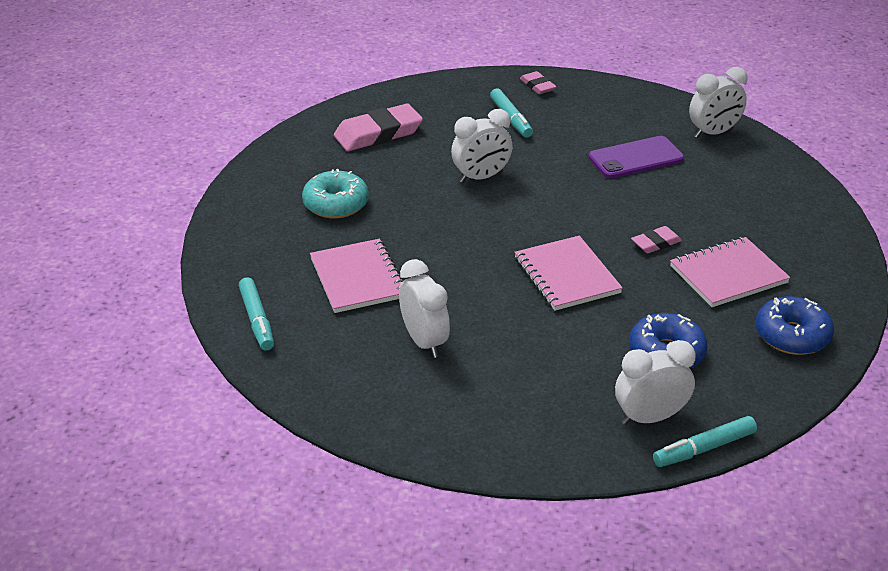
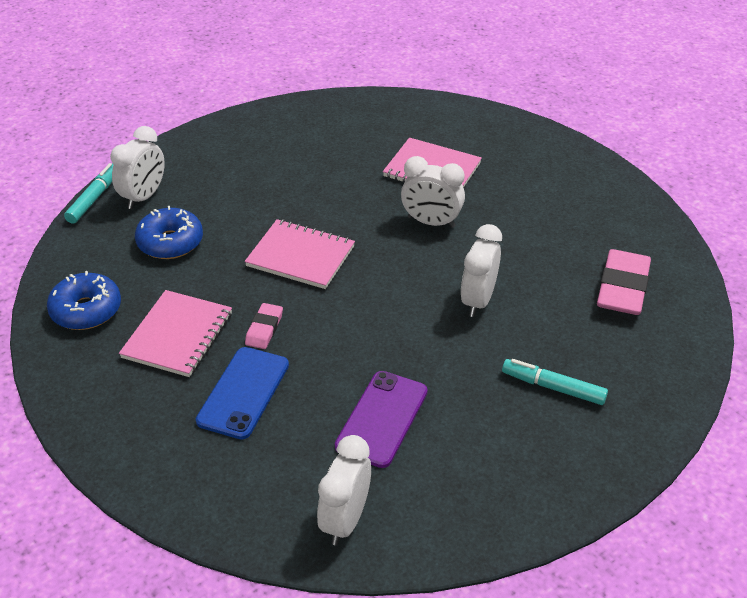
camera: 135 degrees right, 5 degrees up
turquoise marker [239,277,274,351] -> none
turquoise donut [302,169,369,219] -> none
white clock [399,259,450,358] -> white clock moved to [401,156,465,228]
pink eraser [520,71,557,94] -> none
none -> blue phone [196,347,289,439]

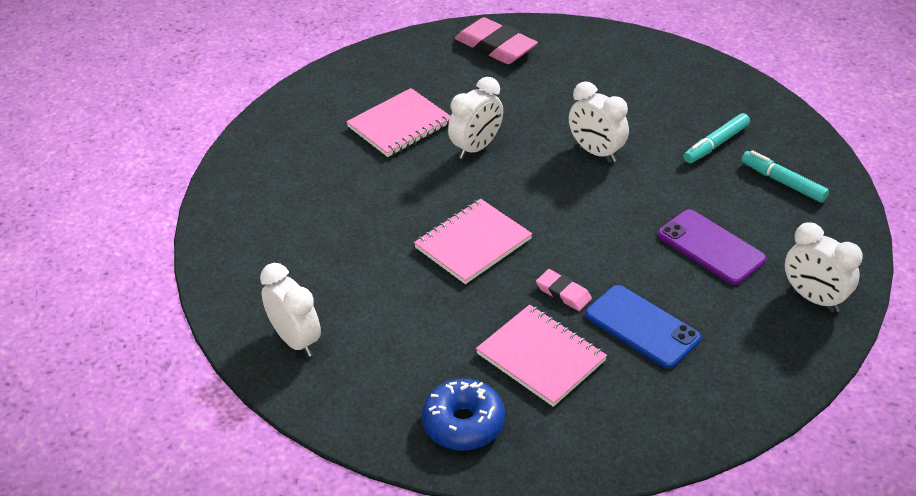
camera: 65 degrees left, 0 degrees up
turquoise marker [64,163,113,224] -> turquoise marker moved to [741,150,829,203]
blue donut [135,206,203,259] -> none
pink eraser [597,249,651,315] -> pink eraser moved to [455,17,538,64]

